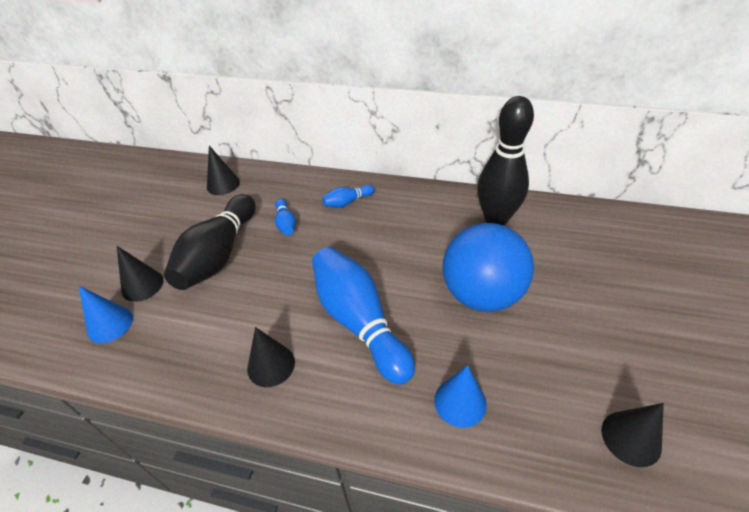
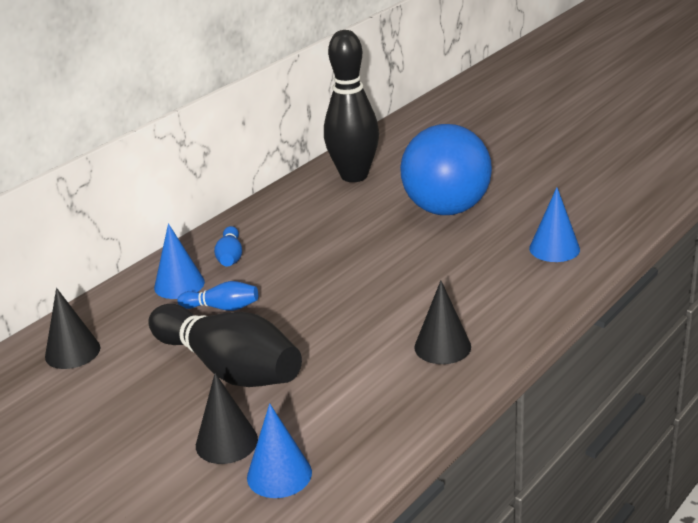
camera: 65 degrees left, 15 degrees down
blue bowling pin [312,247,415,385] -> none
black cone [601,403,664,467] -> none
none -> blue cone [154,223,205,299]

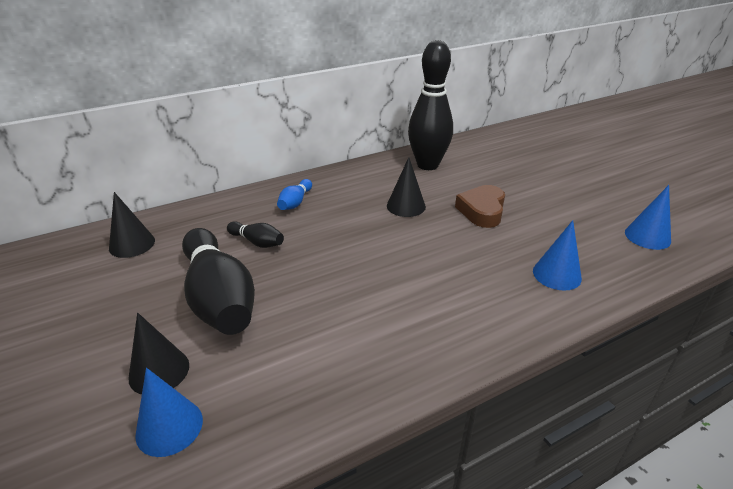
camera: 20 degrees right, 5 degrees up
blue cone [154,223,205,299] -> blue cone moved to [625,185,671,250]
blue bowling pin [177,281,258,311] -> black bowling pin [227,221,284,248]
blue ball [400,124,492,215] -> brown heart [455,185,505,228]
black cone [414,281,471,364] -> black cone moved to [387,157,426,217]

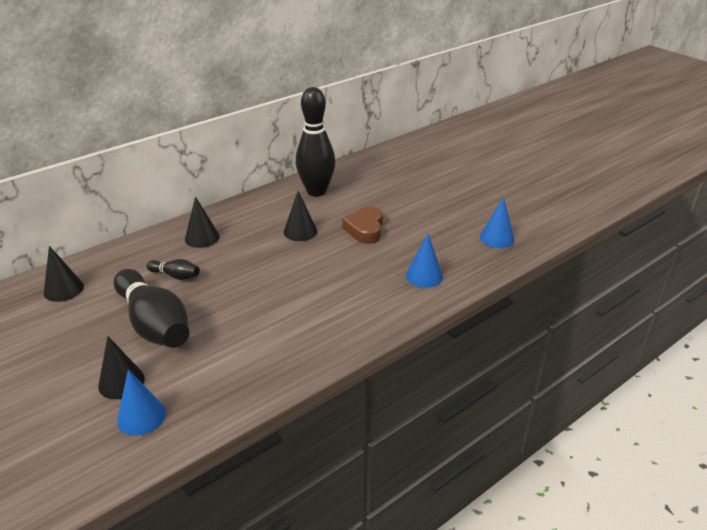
camera: 10 degrees left, 0 degrees up
blue bowling pin [277,179,312,210] -> black cone [185,196,220,248]

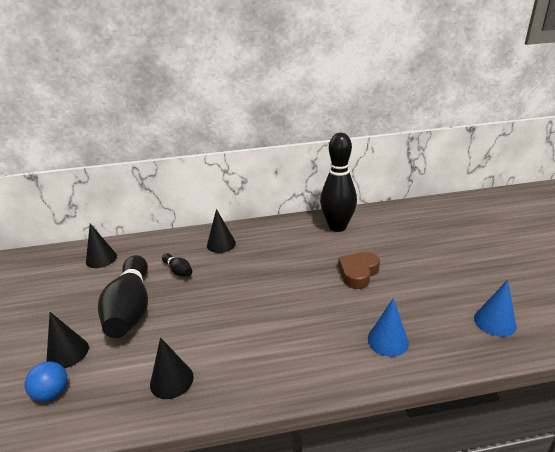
camera: 30 degrees right, 5 degrees down
blue cone [117,370,166,436] -> blue ball [24,362,67,402]
black cone [284,191,317,241] -> black cone moved to [150,337,194,399]

